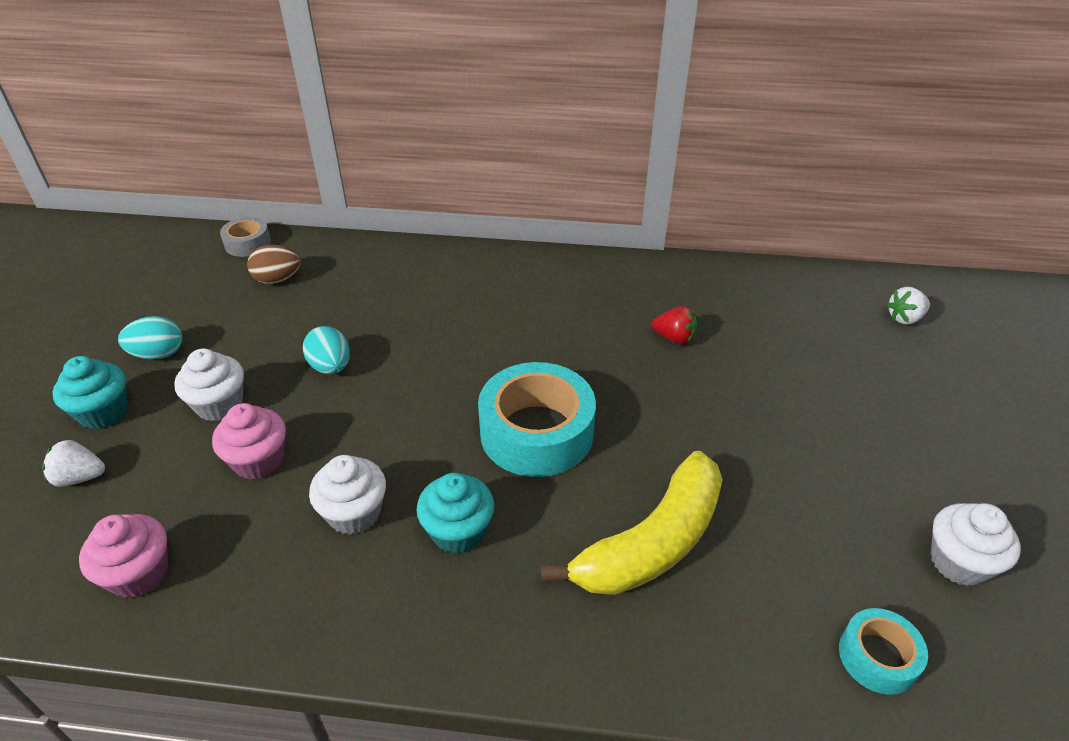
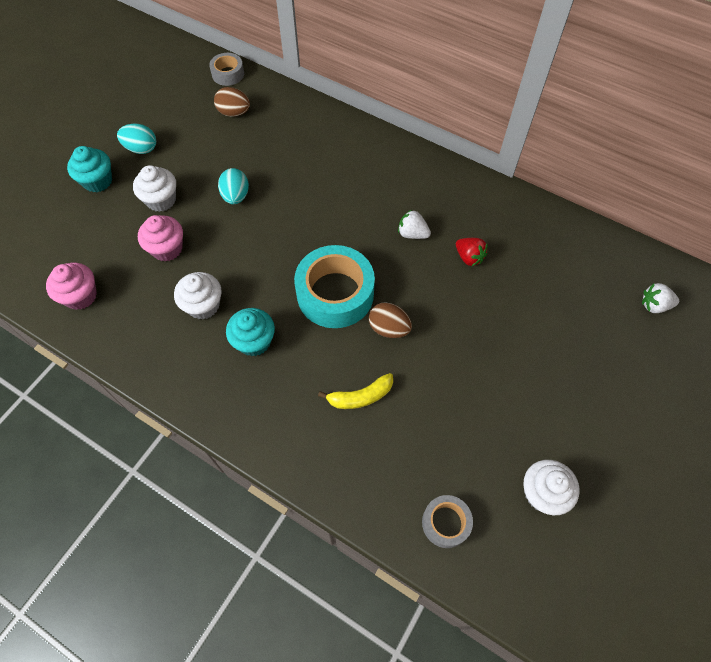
camera: 25 degrees right, 20 degrees up
white strawberry [42,440,105,487] -> white strawberry moved to [398,210,431,239]
yellow banana [541,451,723,595] -> yellow banana [318,373,393,409], size x0.52
turquoise tape [839,608,928,695] -> grey tape [422,495,473,548]
none -> brown egg [369,302,412,338]

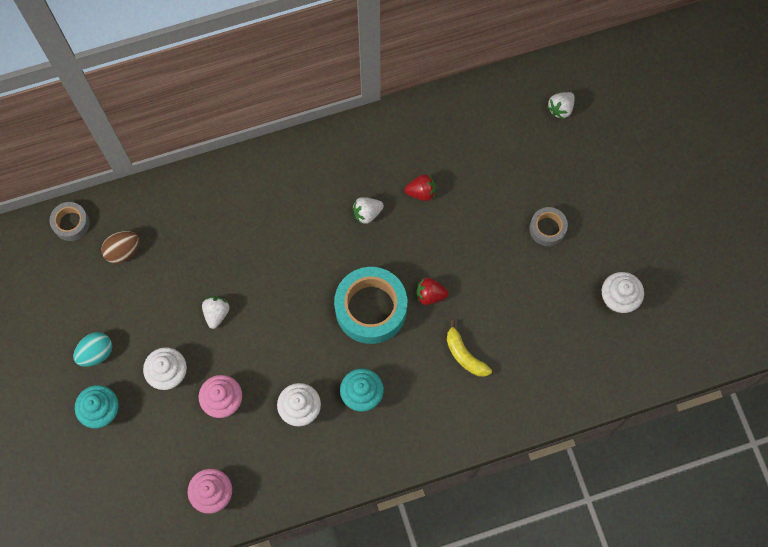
camera: 50 degrees left, 10 degrees up
turquoise egg [218,168,249,204] -> white strawberry [202,296,230,329]
yellow banana [318,373,393,409] -> yellow banana turned 120 degrees clockwise [447,320,492,377]
brown egg [369,302,412,338] -> red strawberry [417,278,448,305]
grey tape [422,495,473,548] -> grey tape moved to [529,207,568,246]

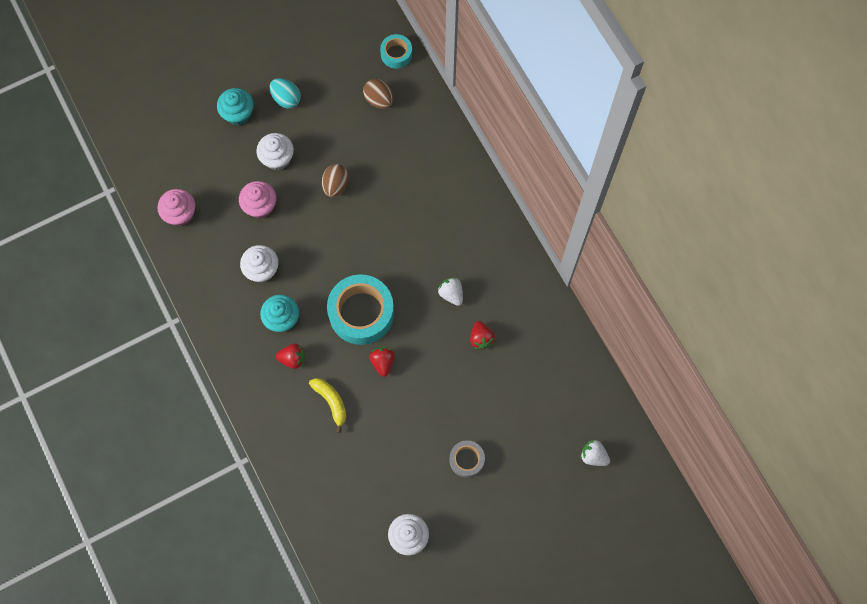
camera: 80 degrees right, 0 degrees up
grey tape [50,202,90,241] -> turquoise tape [380,34,412,69]
white strawberry [202,296,230,329] -> brown egg [322,164,349,197]
yellow banana [447,320,492,377] -> yellow banana turned 105 degrees clockwise [309,378,346,433]
none -> red strawberry [276,343,305,369]

